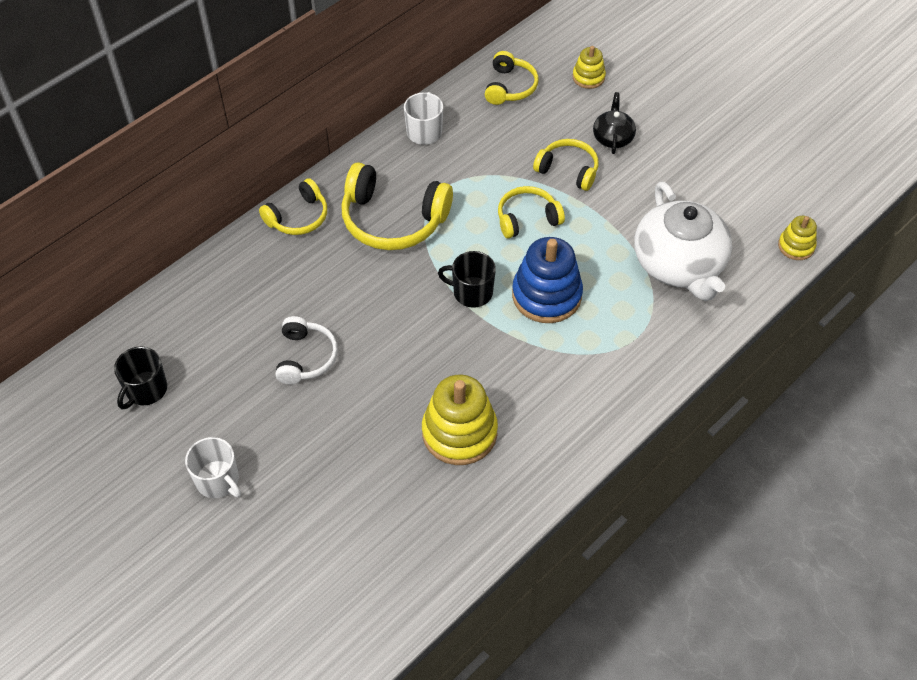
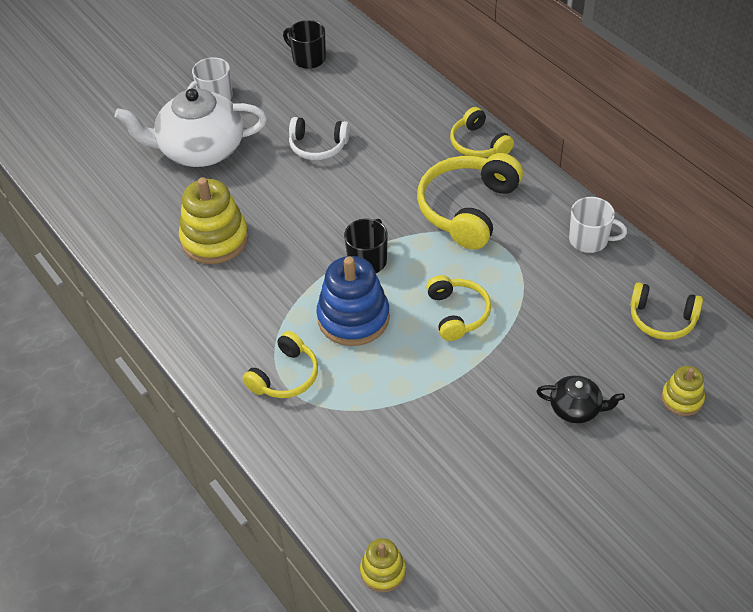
camera: 100 degrees right, 5 degrees down
yellow headphones [533,139,599,191] -> yellow headphones moved to [243,331,318,398]
white teapot [634,182,732,301] -> white teapot moved to [115,88,267,167]

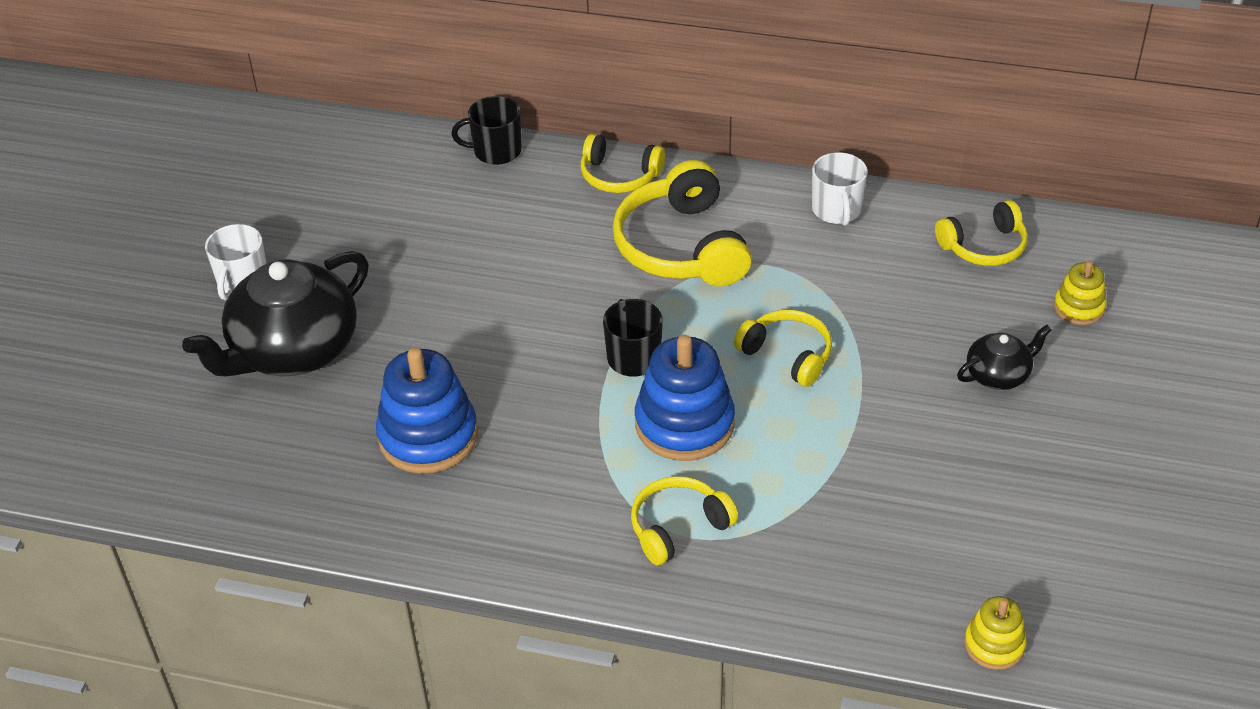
camera: 40 degrees left, 5 degrees down
white teapot [115,88,267,167] -> black teapot [182,251,369,377]
yellow stacking toy [179,177,249,264] -> blue stacking toy [376,348,478,474]
yellow headphones [243,331,318,398] -> yellow headphones turned 120 degrees counterclockwise [631,476,738,565]
black mug [283,20,326,69] -> black mug moved to [451,96,522,165]
white headphones [289,117,350,160] -> none
white mug [569,197,627,253] -> white mug turned 105 degrees clockwise [812,152,868,226]

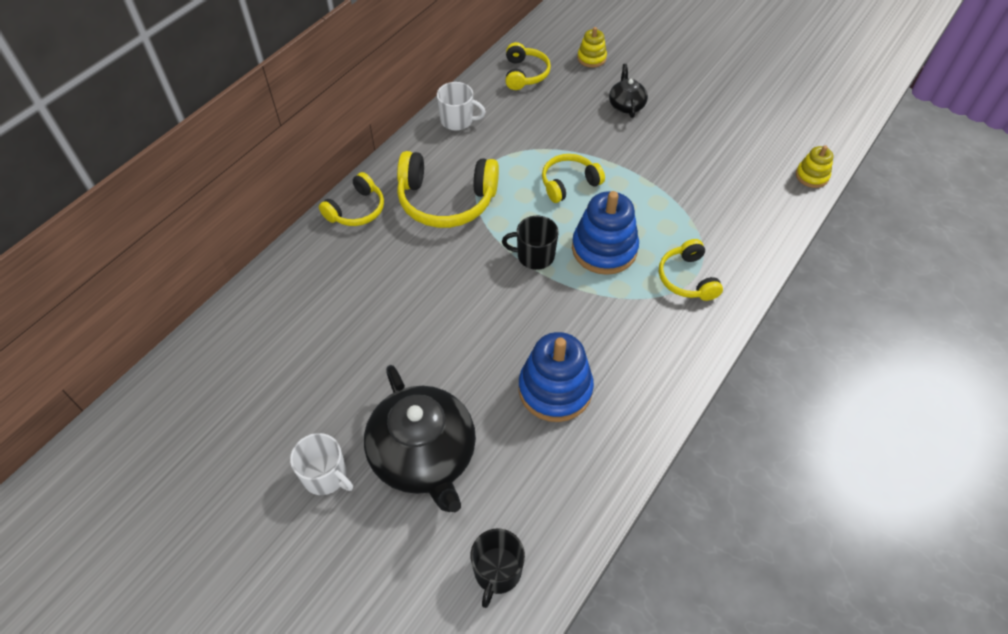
camera: 70 degrees left, 10 degrees up
black mug [451,96,522,165] -> black mug moved to [470,528,525,608]

